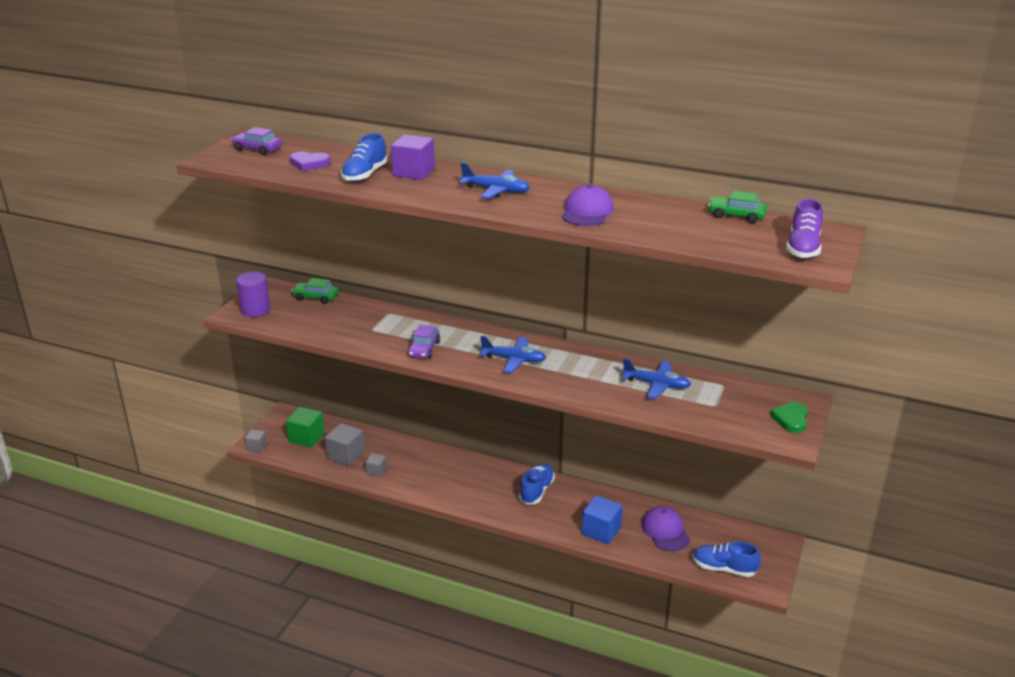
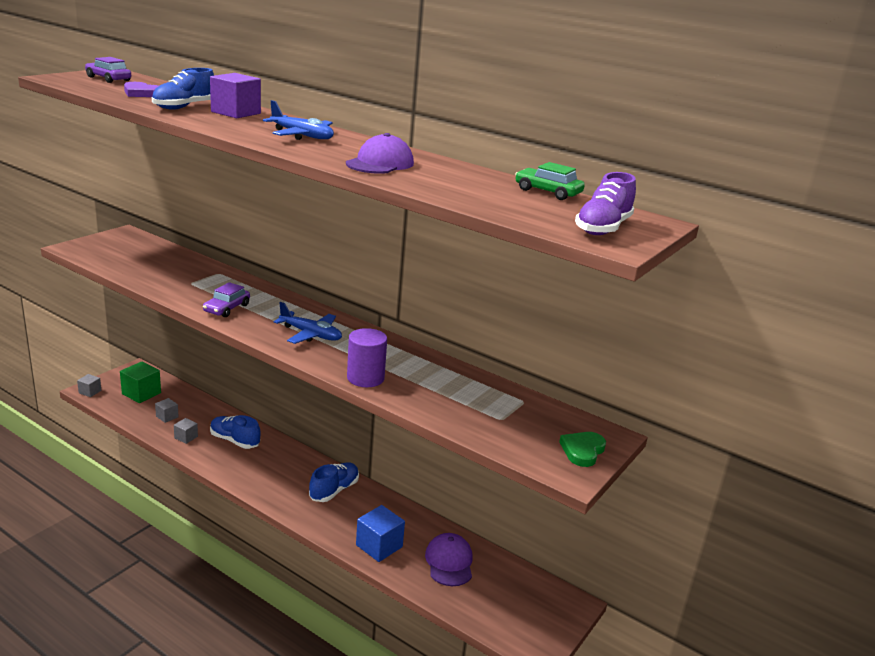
camera: 10 degrees right, 5 degrees down
purple cylinder [236,272,270,317] -> purple cylinder moved to [347,328,387,387]
green car [291,278,339,304] -> none
grey cube [325,423,365,466] -> grey cube [155,398,179,423], size x0.56
blue plane [622,358,691,399] -> none
blue shoe [693,541,761,577] -> blue shoe moved to [210,415,261,449]

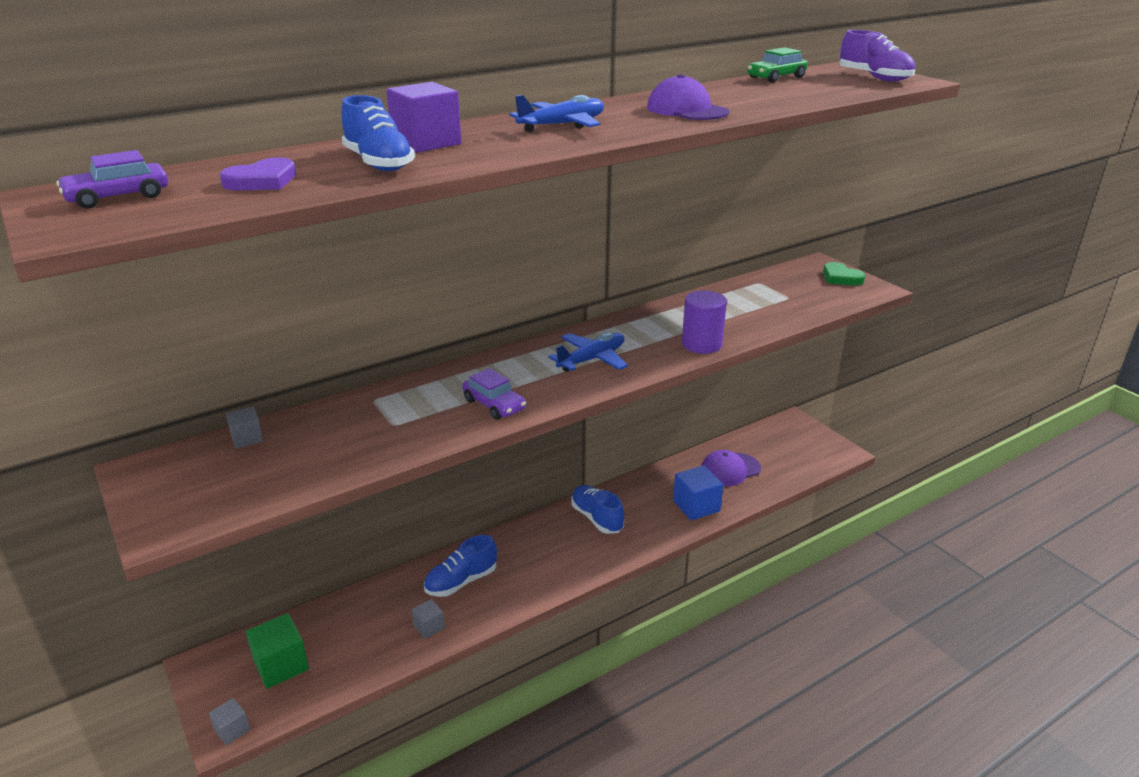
camera: 65 degrees left, 5 degrees up
grey cube [155,398,179,423] -> grey cube moved to [226,407,264,449]
purple cap [425,533,472,586] -> purple cap turned 45 degrees counterclockwise [701,450,761,486]

